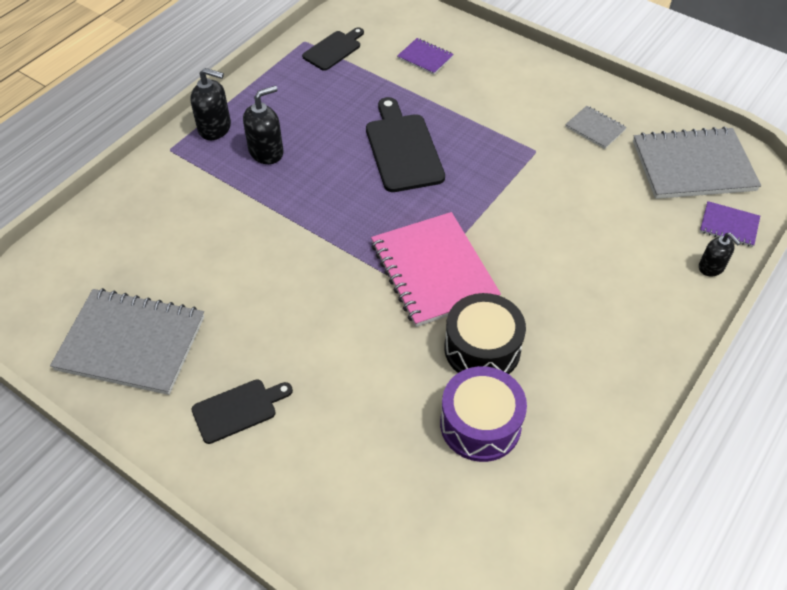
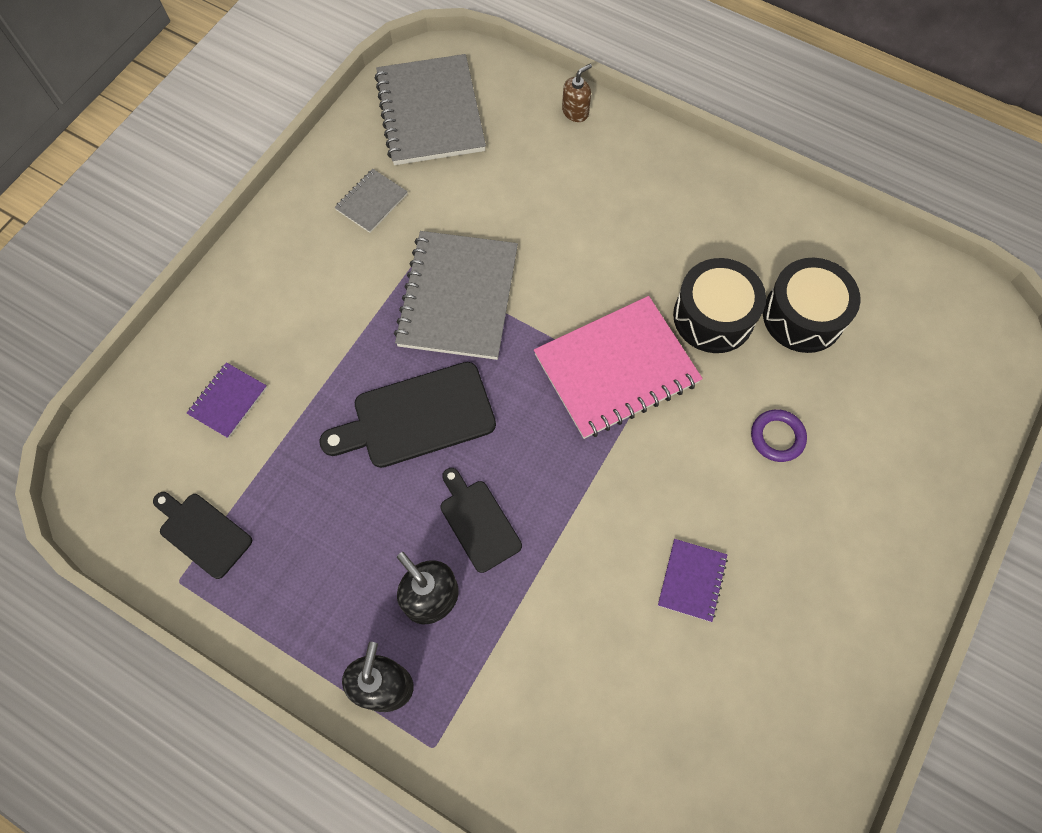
camera: 95 degrees left, 15 degrees up
grey notebook [50,288,204,395] -> grey notebook moved to [394,231,518,360]
black cutting board [192,379,293,444] -> black cutting board moved to [440,468,522,573]
purple drum [440,366,527,462] -> black drum [763,258,861,353]
black soap dispenser [699,233,741,277] -> brown soap dispenser [562,64,592,122]
purple notebook [700,201,760,247] -> purple notebook moved to [658,539,728,622]
none -> purple ring [751,409,807,462]

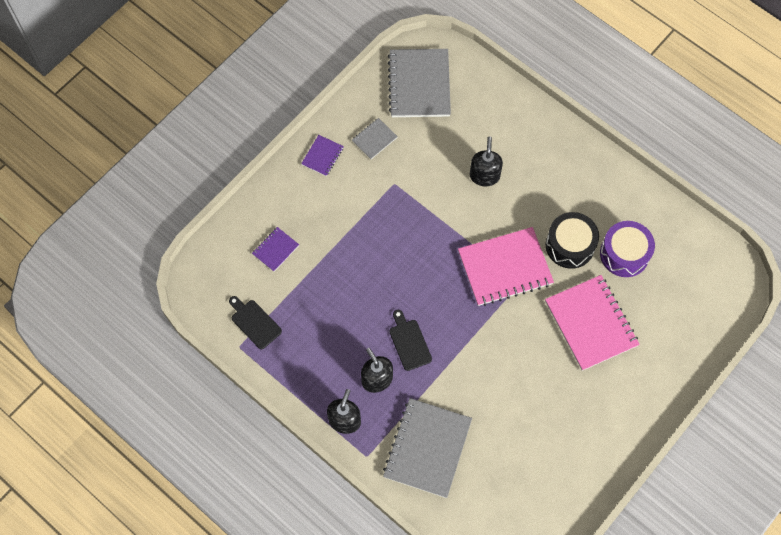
camera: 10 degrees right, 0 degrees up
black cutting board [319,362,496,468] -> none
grey notebook [394,231,518,360] -> grey notebook moved to [383,398,472,498]
brown soap dispenser [562,64,592,122] -> none
purple notebook [658,539,728,622] -> purple notebook moved to [301,135,344,176]
purple ring [751,409,807,462] -> pink notebook [545,275,640,371]
black drum [763,258,861,353] -> purple drum [600,221,655,277]
none -> black soap dispenser [470,137,503,186]

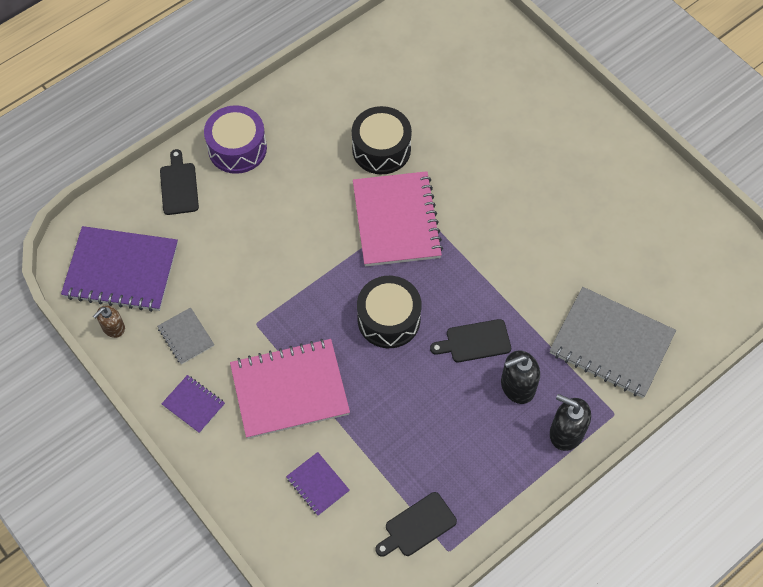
camera: 80 degrees left, 5 degrees down
grey notebook [388,49,451,117] -> purple notebook [61,226,178,312]
black soap dispenser [470,137,503,186] -> none
pink notebook [545,275,640,371] -> pink notebook moved to [230,339,350,439]
purple drum [600,221,655,277] -> purple drum moved to [204,105,267,174]
none -> brown soap dispenser [93,305,125,338]
none -> black cutting board [160,149,199,215]
none -> black drum [357,276,422,348]

